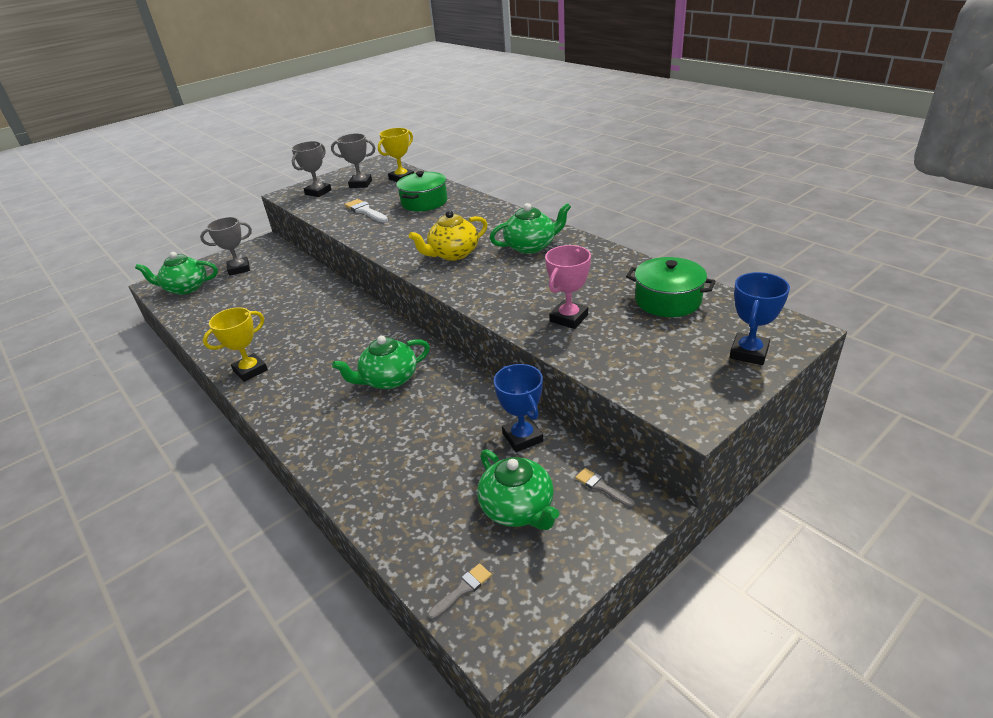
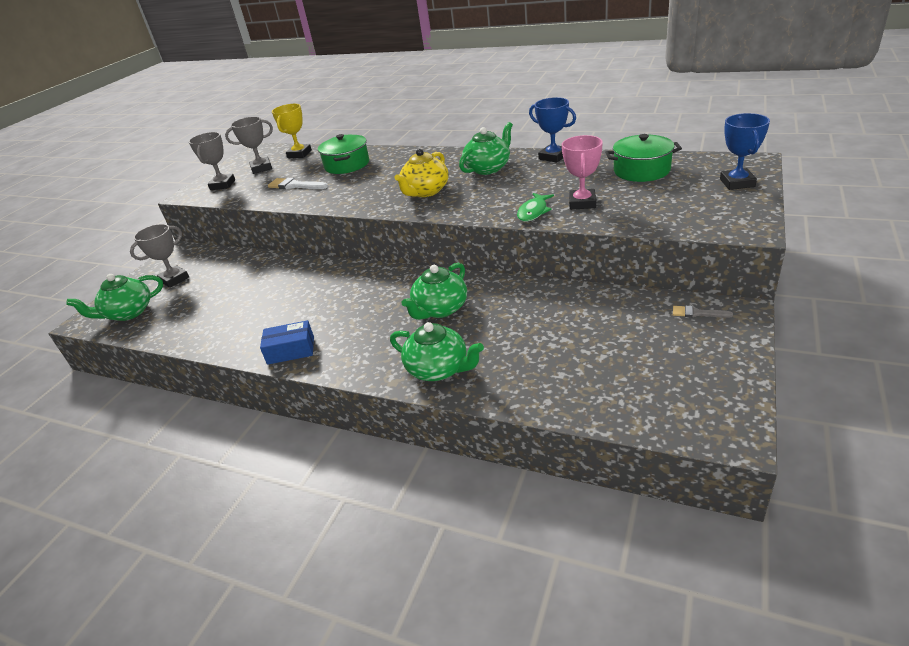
camera: 25 degrees left, 0 degrees up
yellow trophy [203,307,268,382] -> blue box [260,320,314,365]
grey brush [428,563,492,620] -> none
green teapot [477,449,559,530] -> green teapot moved to [390,322,484,381]
blue trophy [494,364,543,452] -> blue trophy moved to [529,97,576,163]
none -> green fish [517,193,554,222]

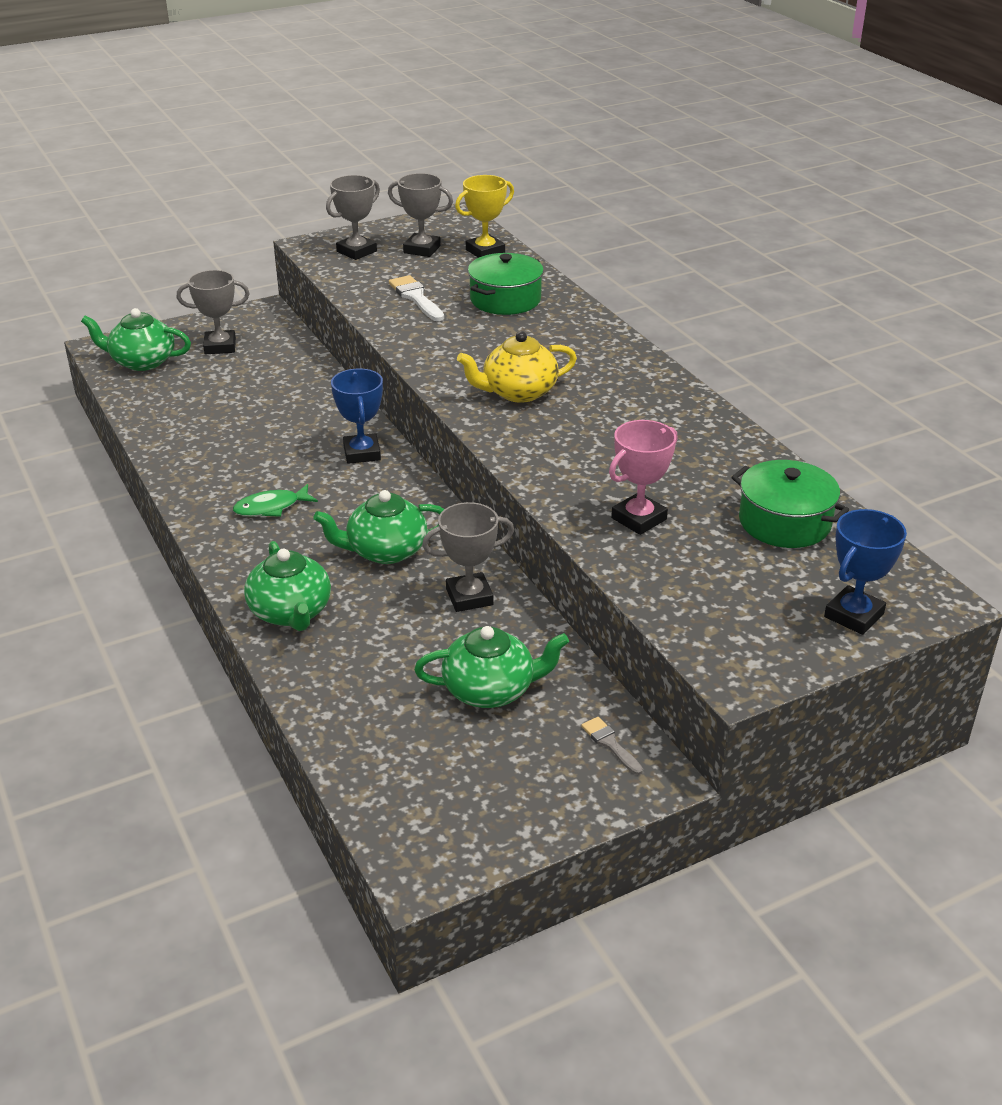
camera: 35 degrees right, 0 degrees up
blue box [260,320,314,365] -> none
green teapot [459,122,513,175] -> green teapot moved to [414,626,569,708]
green fish [517,193,554,222] -> green fish moved to [233,484,318,517]
blue trophy [529,97,576,163] -> blue trophy moved to [331,368,383,464]
none -> grey trophy [422,502,514,612]

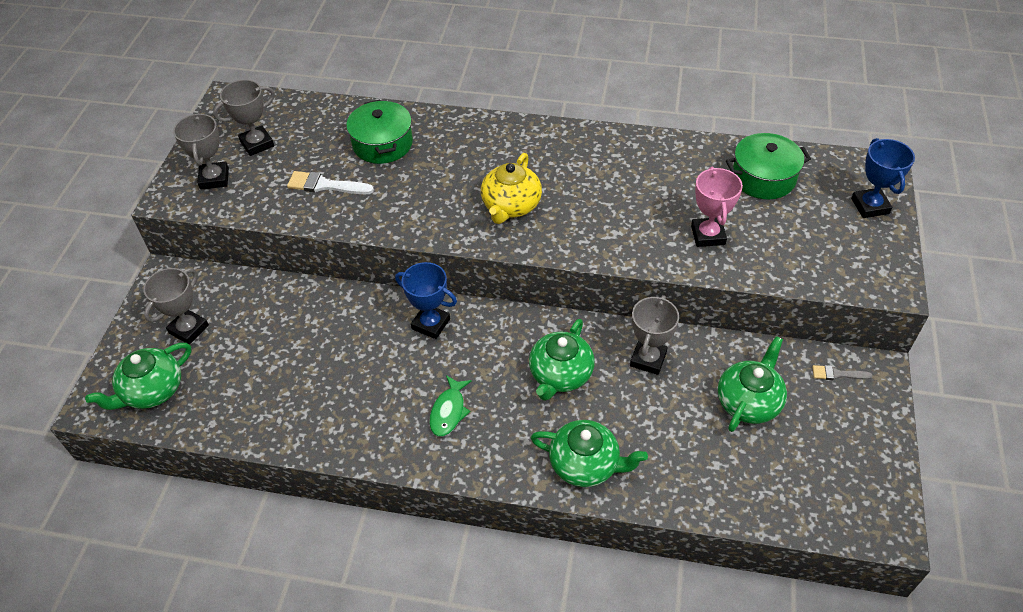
camera: 50 degrees left, 15 degrees up
yellow trophy [455,175,514,258] -> none

